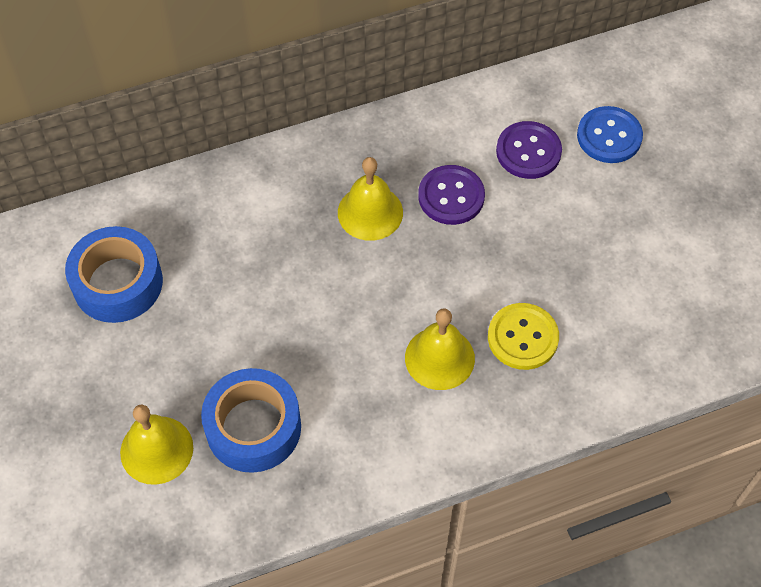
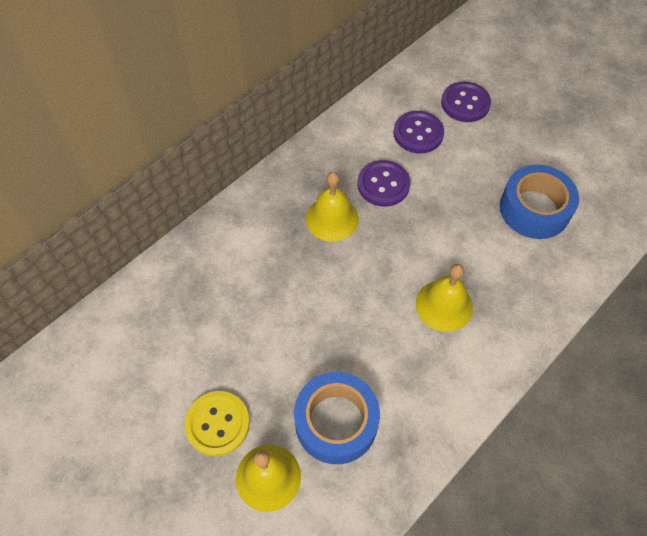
camera: 25 degrees left, 0 degrees up
blue tape [65,226,163,323] -> blue tape moved to [500,165,579,239]
yellow button [488,303,559,370] -> yellow button moved to [185,391,250,456]
blue button [577,106,643,163] -> purple button [441,82,491,122]

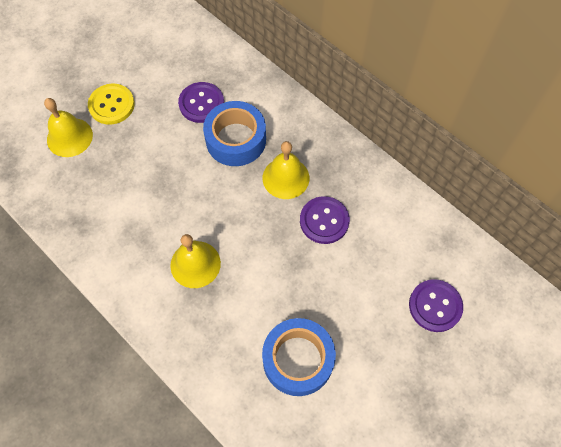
camera: 90 degrees right, 5 degrees up
blue tape [294,372,380,464] -> blue tape moved to [203,101,266,166]
purple button [393,111,444,153] -> purple button moved to [178,82,224,123]

